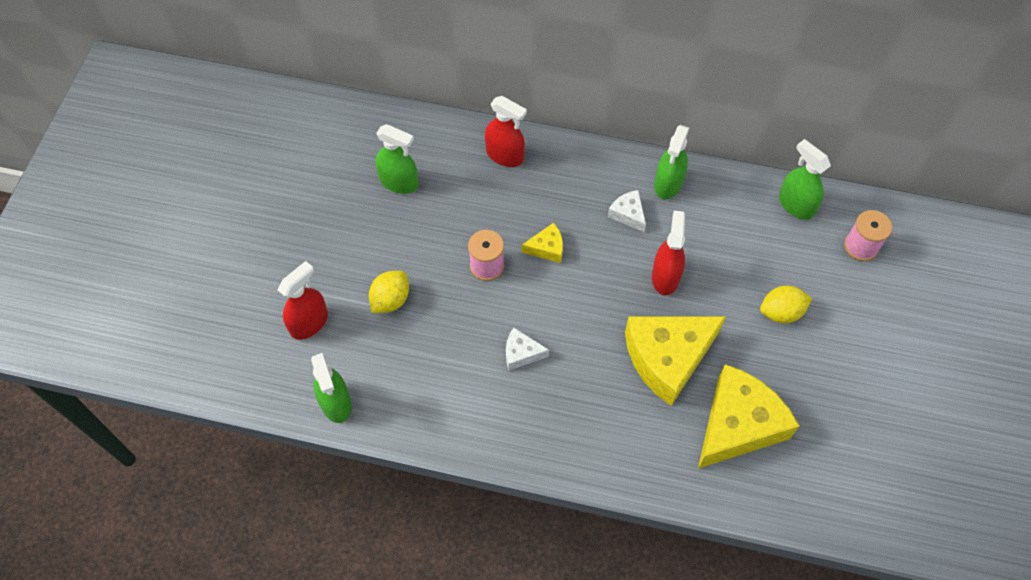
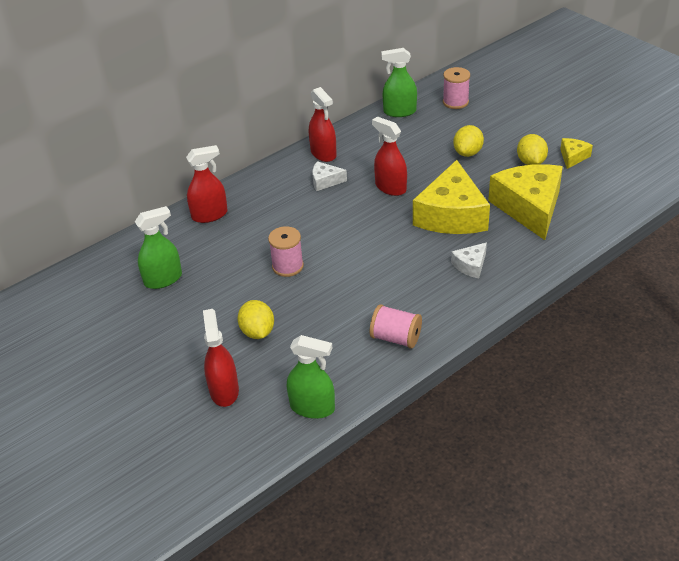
camera: 50 degrees left, 20 degrees down
white cheese [506,327,549,370] -> white cheese moved to [451,242,487,278]
yellow cheese [522,223,563,263] -> yellow cheese moved to [560,138,593,169]
green spray bottle [654,125,689,199] -> red spray bottle [309,87,337,162]
none -> pink spool [370,304,422,348]
none -> yellow lemon [517,134,548,165]

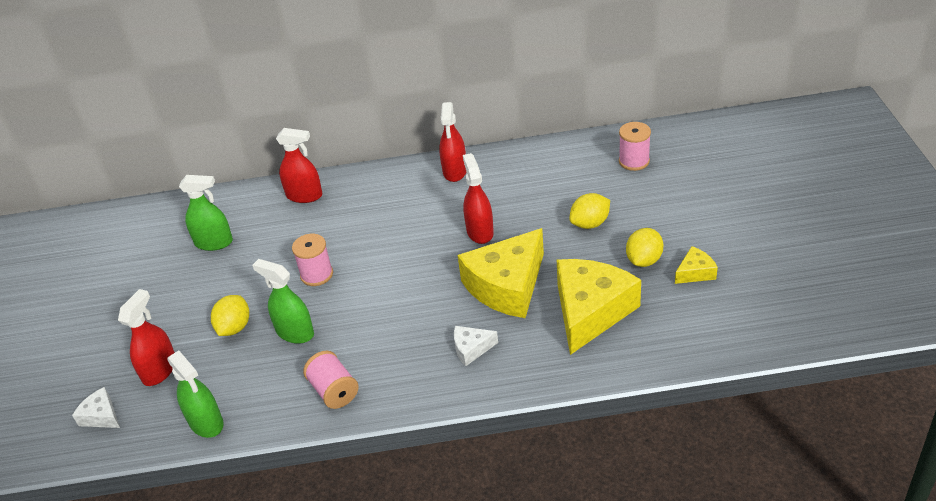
camera: 35 degrees right, 0 degrees up
white cheese [312,161,347,191] -> white cheese moved to [72,387,120,428]
green spray bottle [381,48,417,117] -> green spray bottle moved to [252,259,314,344]

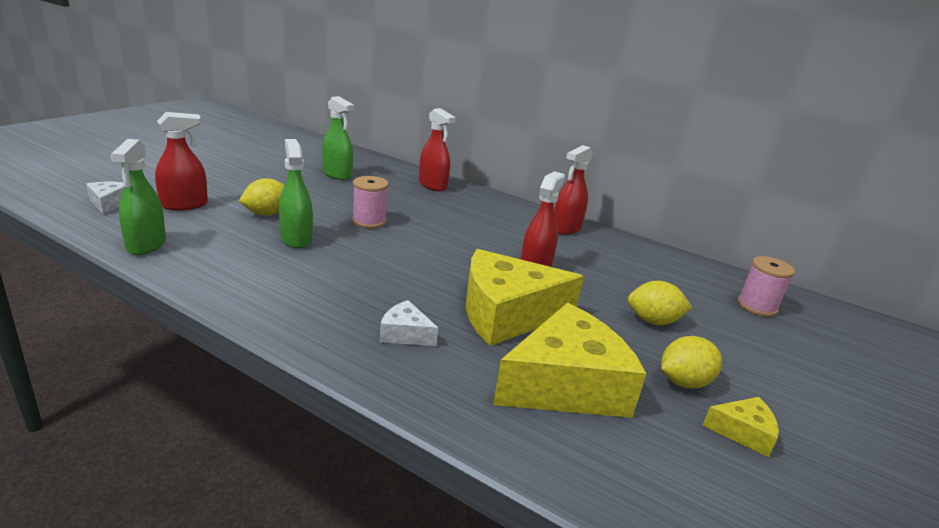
camera: 30 degrees right, 15 degrees down
pink spool [303,351,359,409] -> none

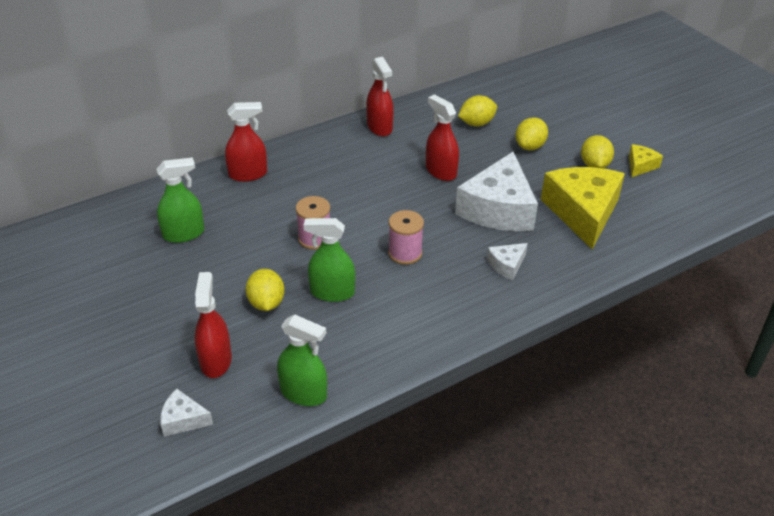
camera: 60 degrees left, 15 degrees up
yellow cheese [466,249,584,346] -> white cheese [455,152,538,231]
pink spool [738,256,795,317] -> pink spool moved to [388,210,424,265]
none -> yellow lemon [458,95,497,126]

